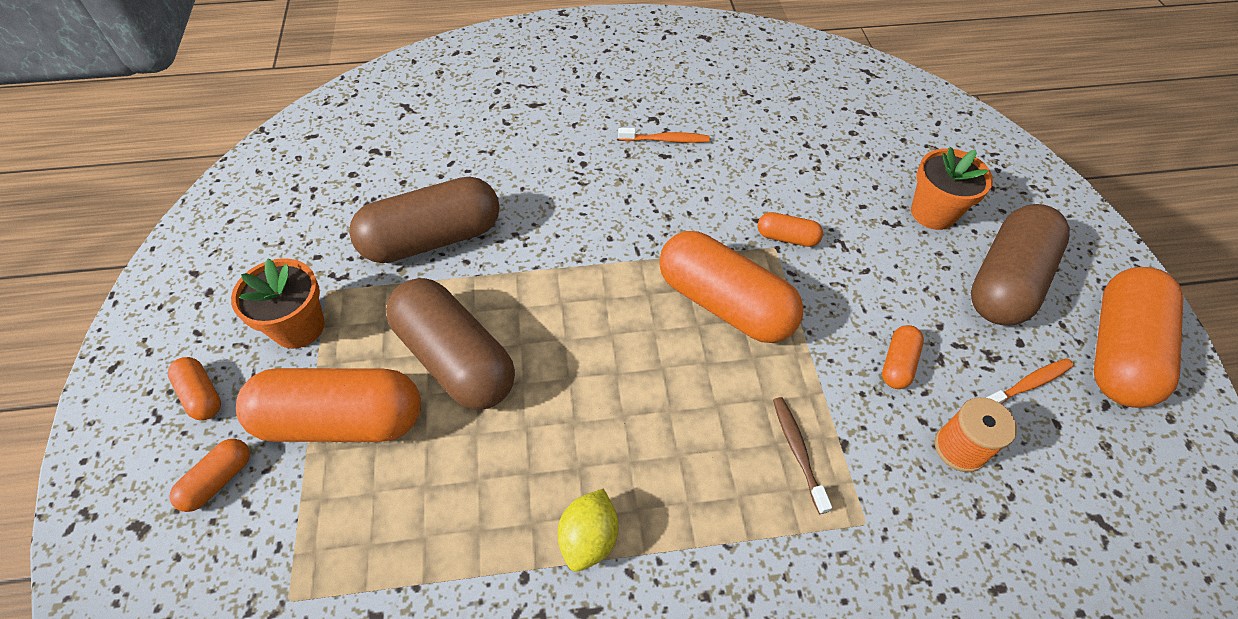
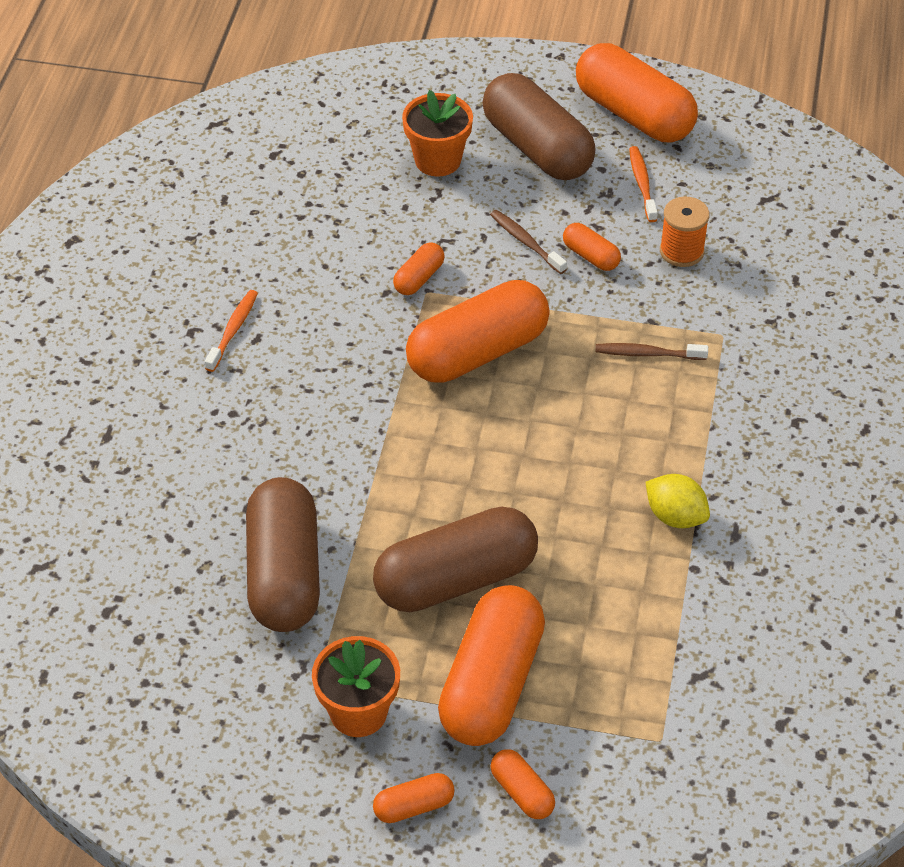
camera: 70 degrees left, 5 degrees down
none -> brown toothbrush [490,210,567,274]

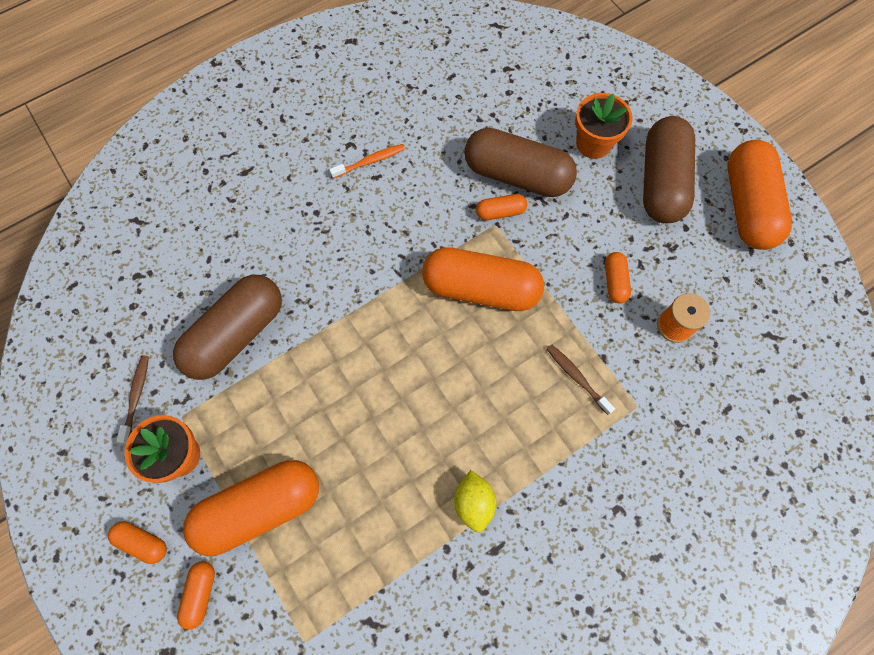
camera: 45 degrees right, 20 degrees up
brown capsule [373,507,538,612] -> brown capsule moved to [464,128,577,197]
brown toothbrush [490,210,567,274] -> brown toothbrush moved to [116,355,149,444]
orange toothbrush [629,146,658,222] -> none

